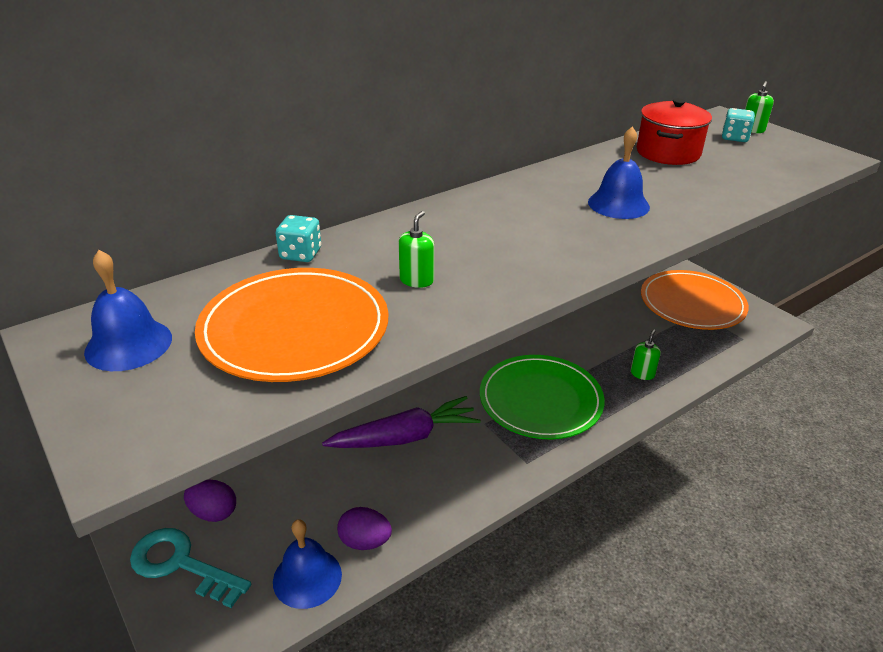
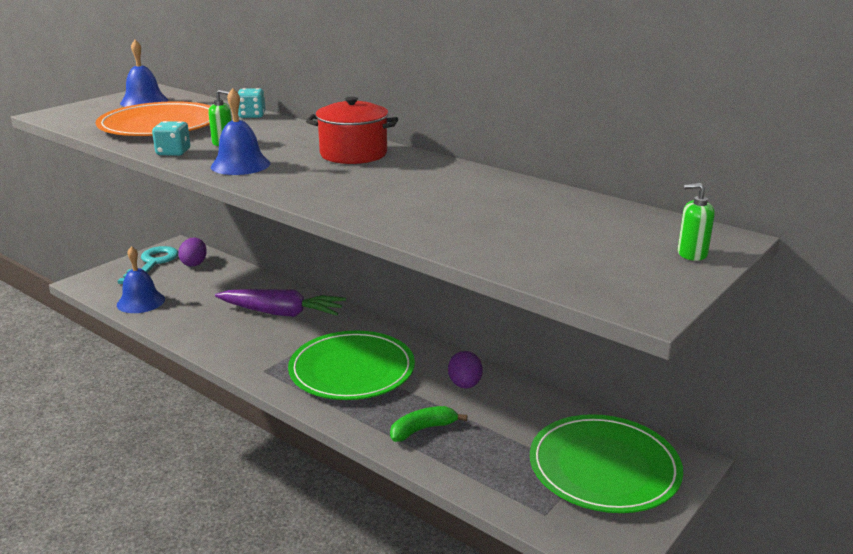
camera: 75 degrees right, 10 degrees down
purple carrot [322,396,481,448] -> purple carrot turned 45 degrees counterclockwise [215,289,346,317]
purple egg [337,507,392,550] -> purple egg moved to [448,351,483,389]
blue bell [588,127,650,219] -> blue bell moved to [211,88,270,175]
green soap dispenser [631,330,661,380] -> green banana [390,406,468,442]
red pot [637,98,712,165] -> red pot moved to [306,97,398,164]
orange plate [641,270,749,330] -> green plate [530,414,683,513]
turquoise dice [722,108,755,142] -> turquoise dice moved to [152,121,190,156]

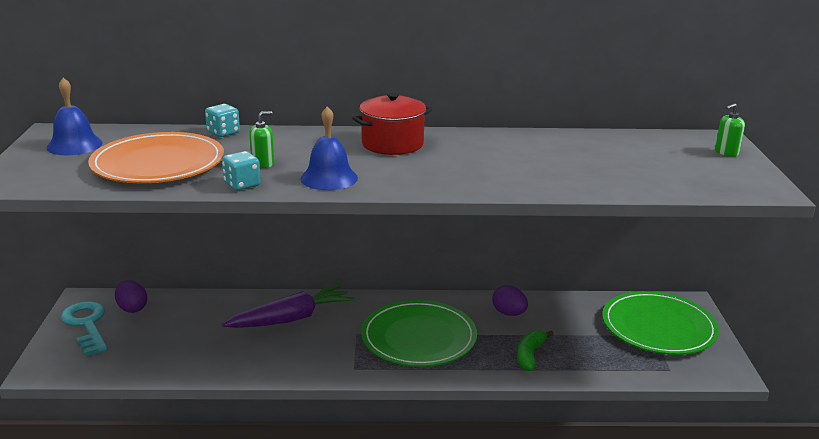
camera: 40 degrees left, 0 degrees up
blue bell [117,246,165,313] -> none

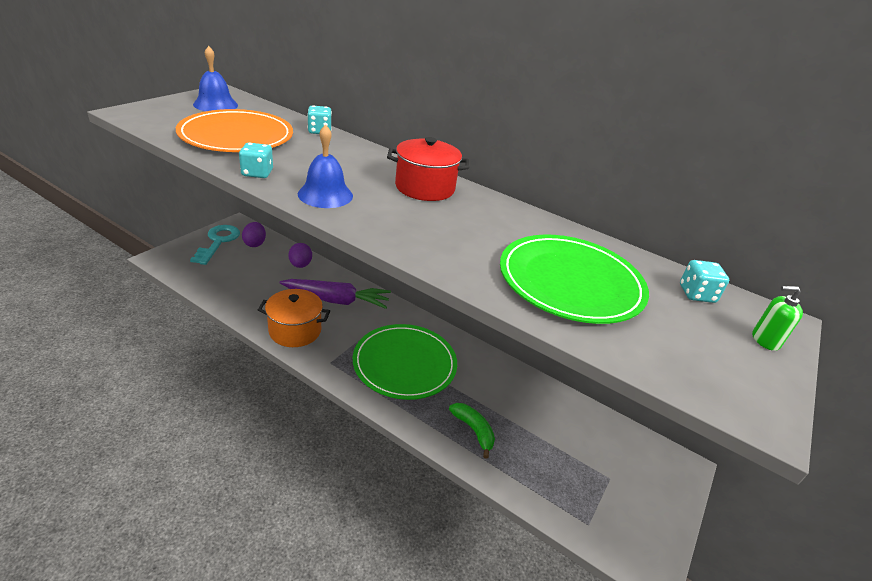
camera: 30 degrees right, 10 degrees up
green soap dispenser [249,111,274,168] -> none
purple egg [492,285,528,316] -> purple egg moved to [288,243,312,268]
green banana [517,330,554,371] -> green banana turned 90 degrees clockwise [449,403,495,459]
green plate [602,291,719,355] -> green plate moved to [500,234,649,324]
none -> orange pot [258,289,330,347]
none -> turquoise dice [680,260,729,303]

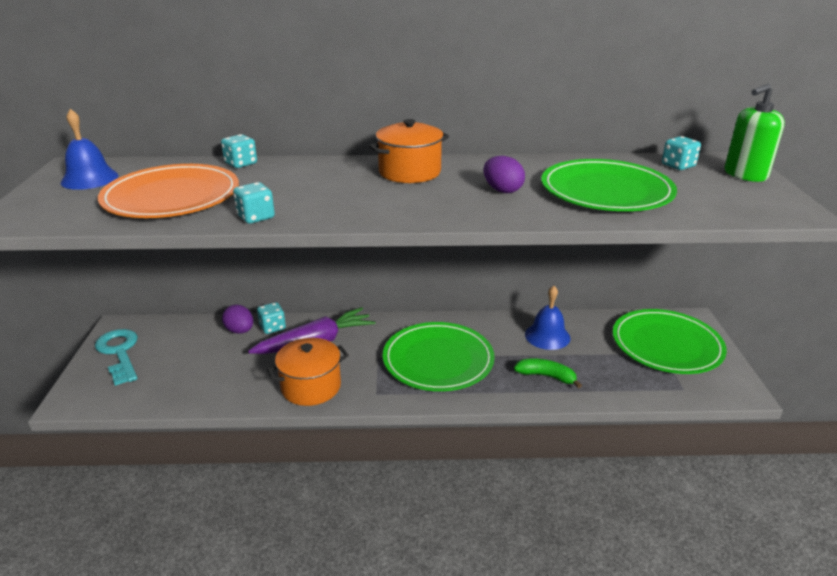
camera: 30 degrees left, 5 degrees down
purple egg [242,222,266,247] -> purple egg moved to [484,156,525,193]
blue bell [298,124,353,208] -> blue bell moved to [525,286,570,350]
red pot [387,137,469,201] -> orange pot [369,119,449,183]
green soap dispenser [752,286,803,351] -> green soap dispenser [725,84,785,182], size x1.73
none -> turquoise dice [257,302,286,334]
none -> green plate [613,309,727,374]

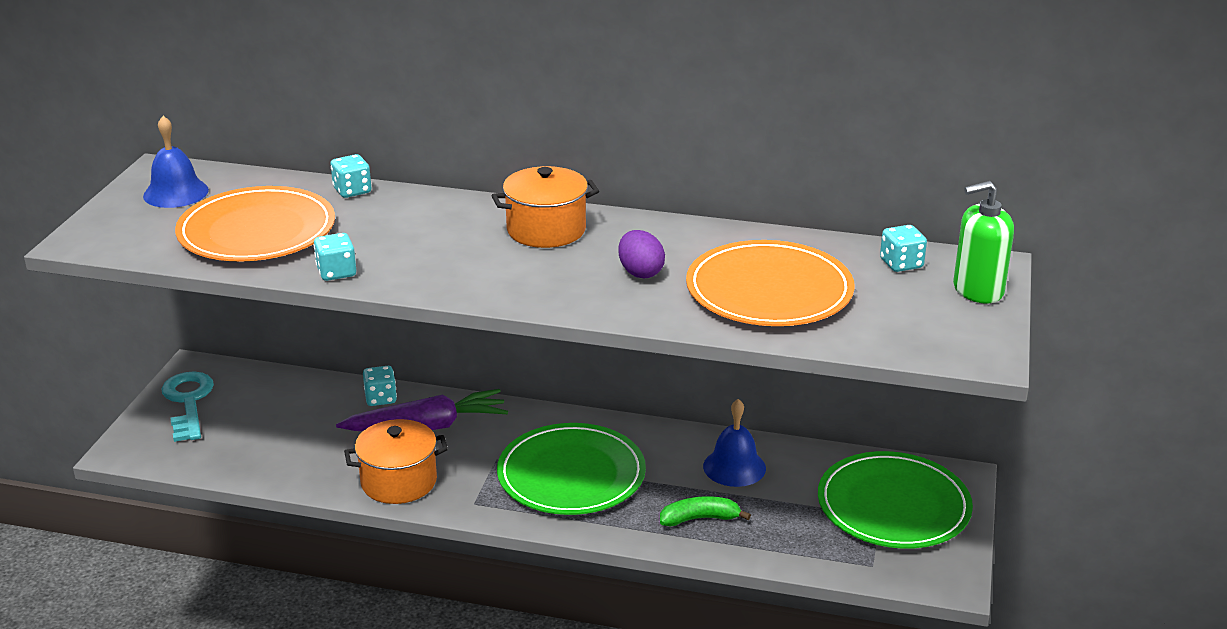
camera: 15 degrees right, 0 degrees up
purple egg [222,305,253,334] -> none
green banana [514,359,582,388] -> green banana turned 45 degrees counterclockwise [660,496,751,527]
green plate [541,159,677,211] -> orange plate [686,240,855,326]

